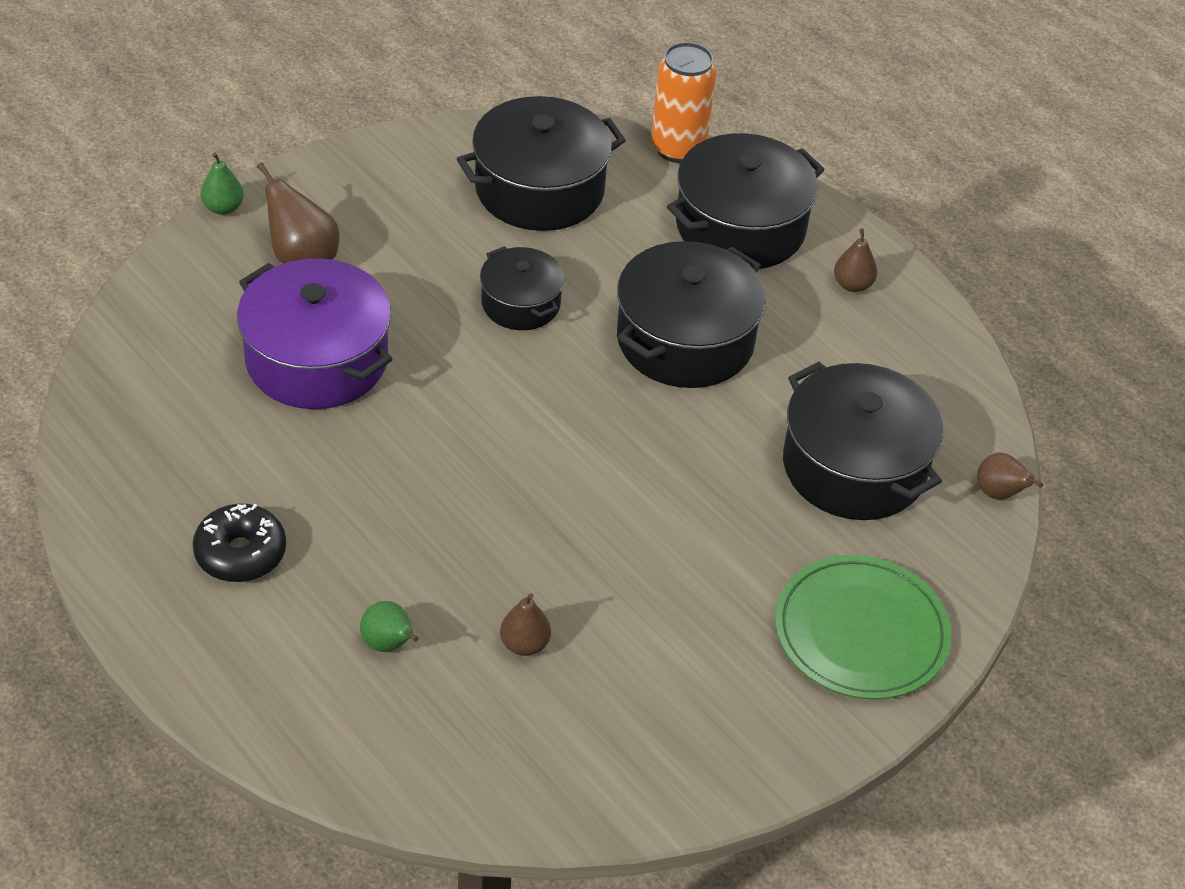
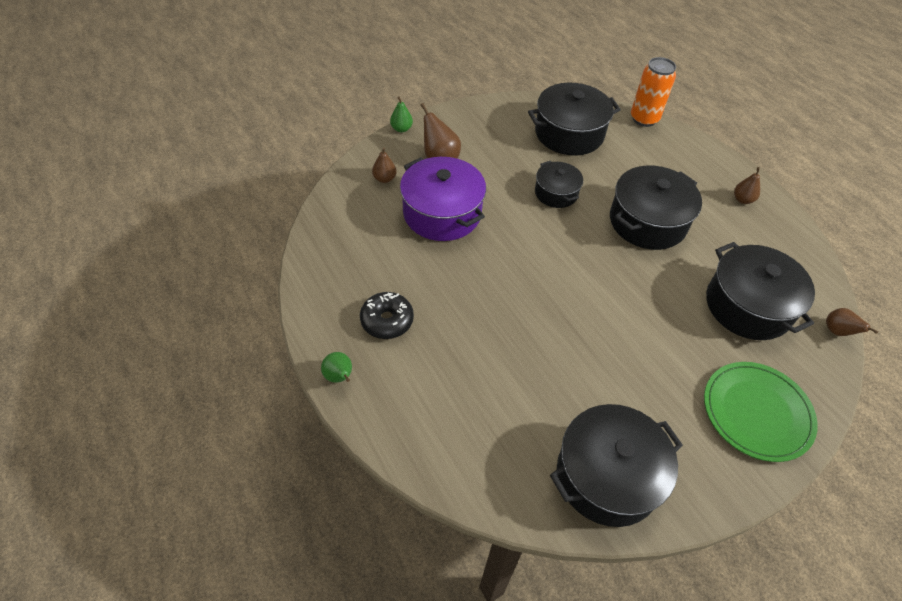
camera: 10 degrees right, 5 degrees up
green pear [360,601,419,652] -> green pear moved to [321,352,352,383]
brown pear [500,593,551,656] -> brown pear moved to [372,147,397,183]
black pot [667,133,825,269] -> black pot moved to [550,404,683,527]

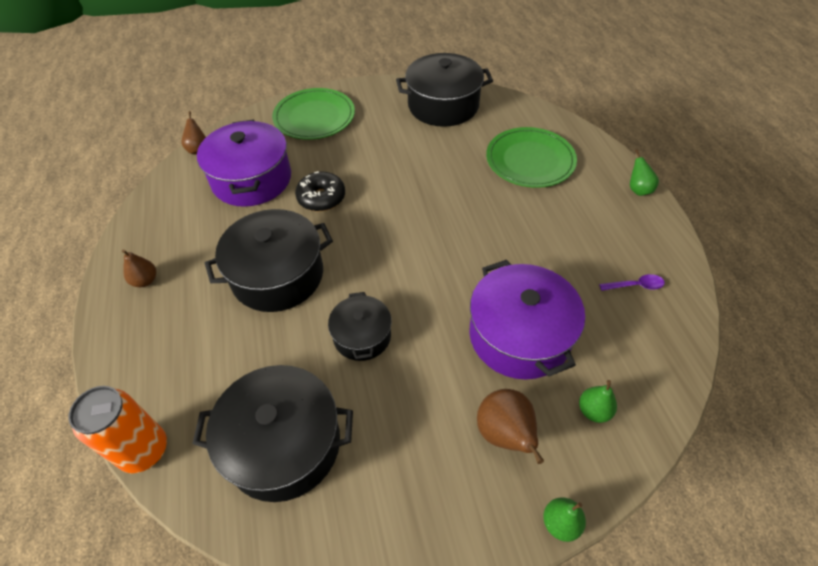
camera: 160 degrees left, 0 degrees up
black donut [360,292,414,339] -> black donut moved to [295,171,345,211]
brown pear [372,147,397,183] -> green pear [579,380,617,423]
black pot [706,242,815,340] -> purple pot [197,120,291,207]
none -> green plate [486,127,577,188]
none -> purple spoon [599,274,665,291]

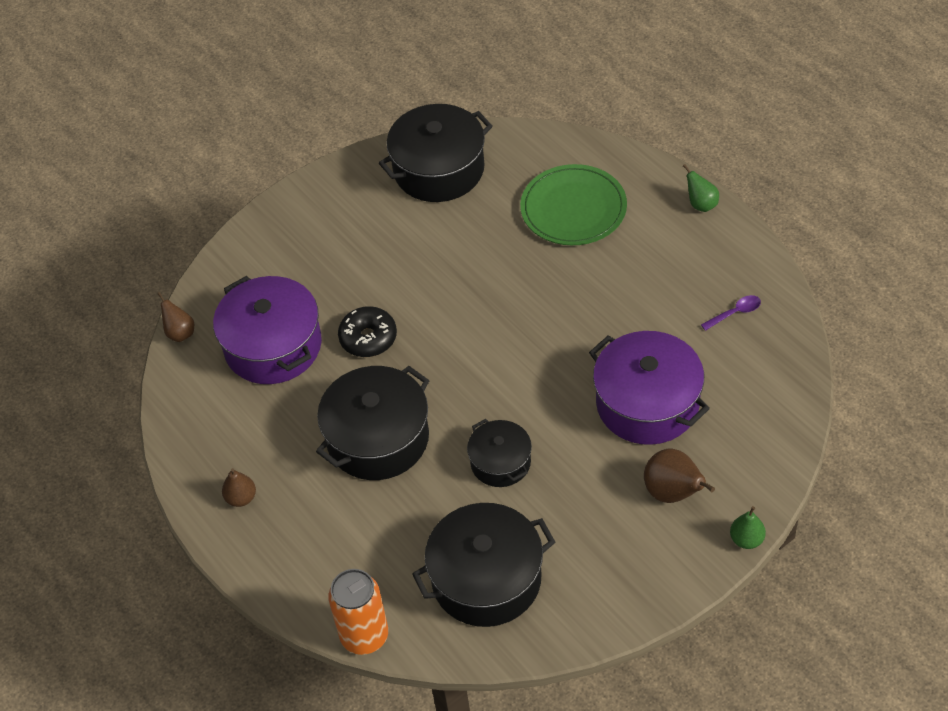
camera: 20 degrees left, 0 degrees up
green plate [272,88,355,140] -> none
green pear [579,380,617,423] -> none

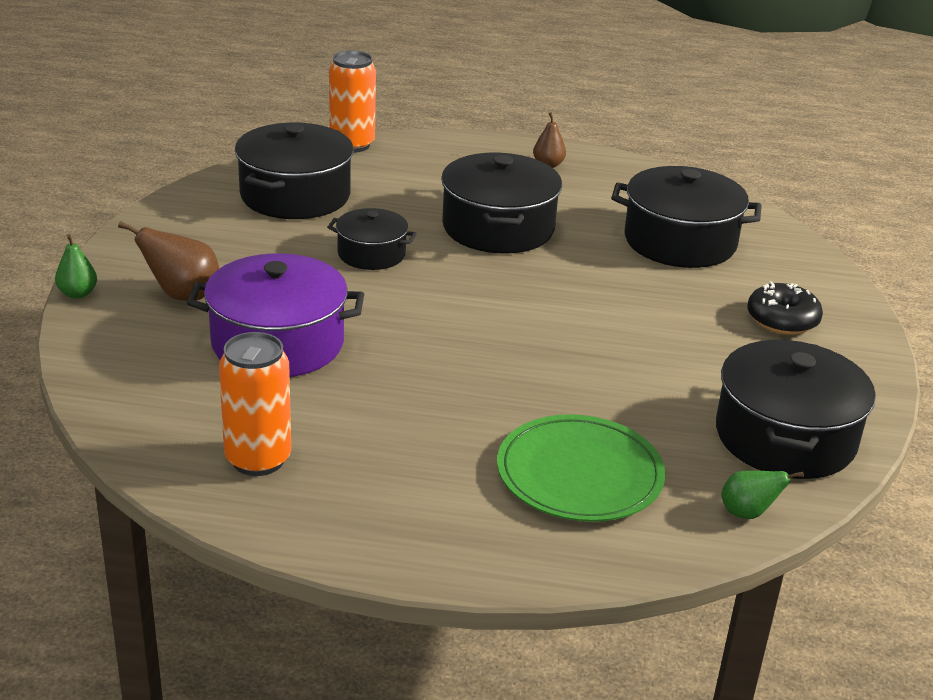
camera: 130 degrees right, 20 degrees down
brown pear [157,292,194,342] -> none
purple pot [213,276,322,384] -> black pot [611,166,762,268]
black donut [338,306,397,357] -> black donut moved to [747,281,823,335]
green pear [683,164,719,212] -> green pear moved to [721,471,804,519]
purple spoon [701,295,761,331] -> orange can [219,332,291,476]

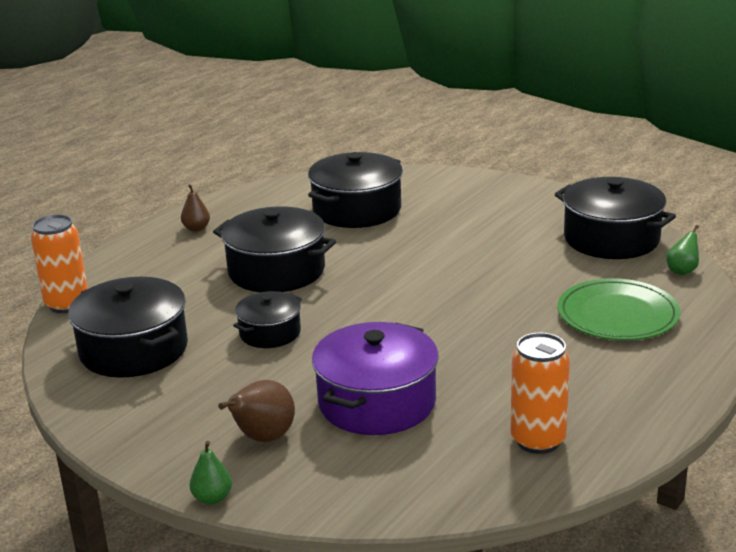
camera: 60 degrees left, 5 degrees down
black donut [747,281,823,335] -> none

